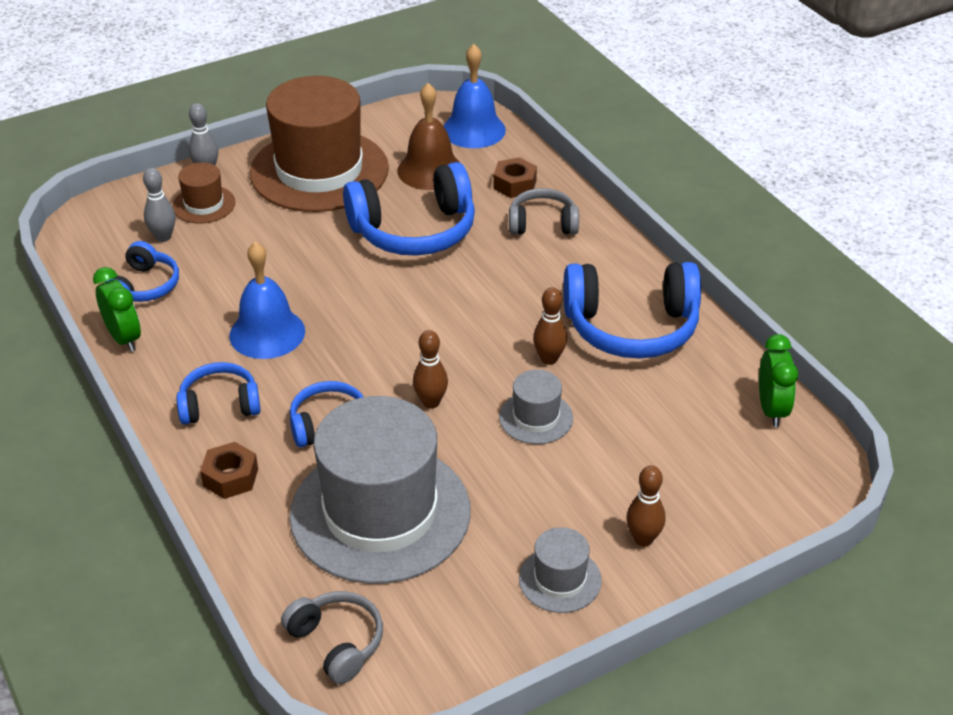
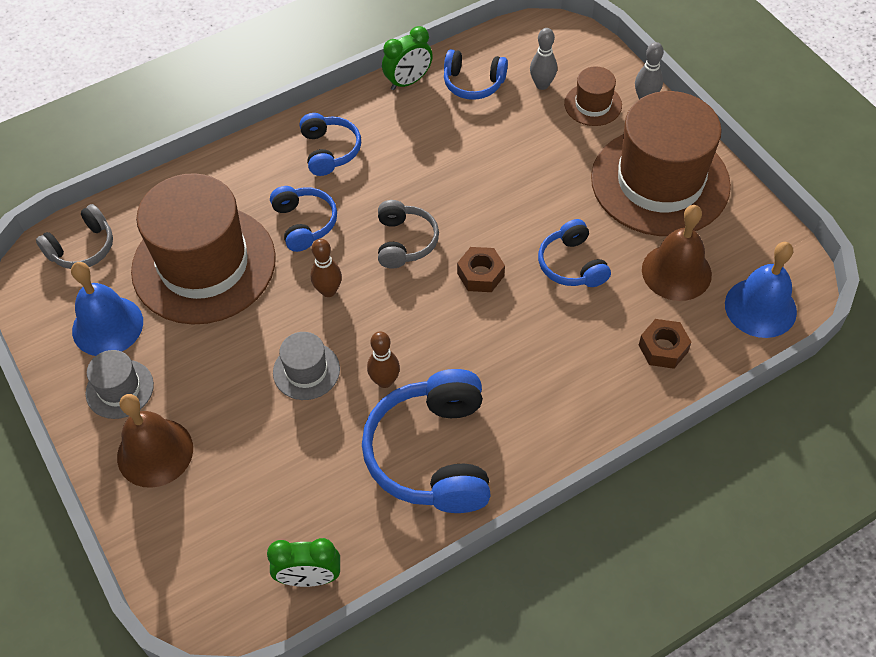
camera: 90 degrees right, 15 degrees up
brown nut [200,442,258,499] -> brown nut moved to [457,247,505,292]
blue bell [229,242,305,359] -> blue bell moved to [71,262,143,356]
grey hat [290,396,471,584] -> brown hat [131,173,276,324]
blue headphones [343,162,475,256] -> blue headphones [538,219,611,287], size x0.56
grey headphones [509,188,579,235] -> grey headphones moved to [378,200,439,269]
brown bowling pin [626,466,665,546] -> brown bell [117,394,193,488]

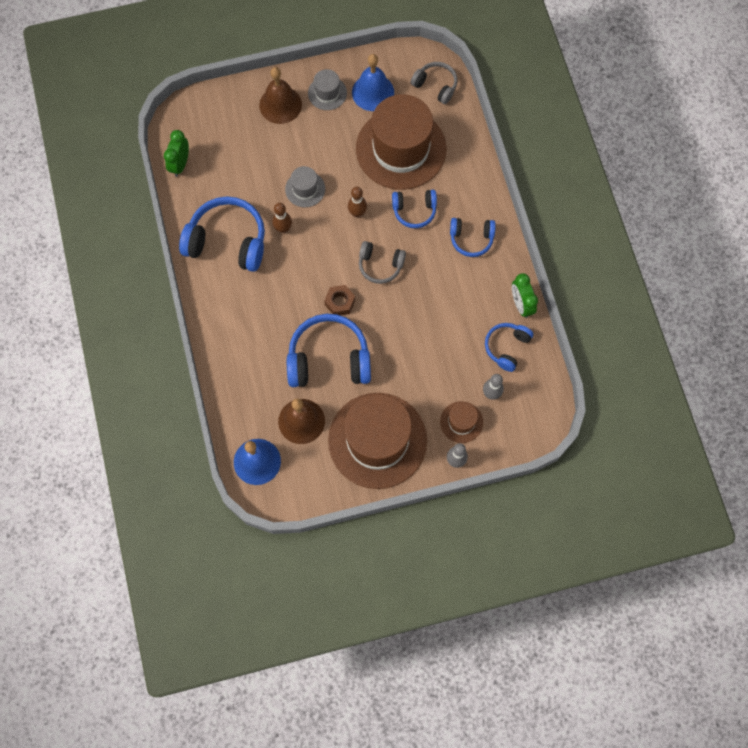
camera: 105 degrees right, 15 degrees up
grey headphones [36,204,113,269] -> grey headphones turned 150 degrees clockwise [411,62,457,104]
blue headphones [538,219,611,287] -> blue headphones [287,314,371,387], size x1.78
brown nut [639,319,691,369] -> none

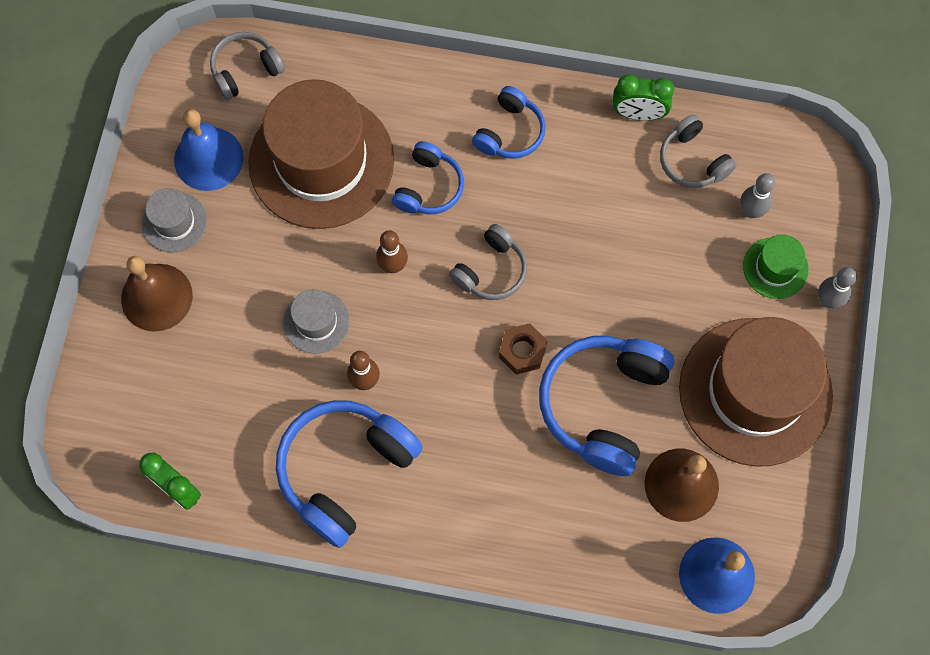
camera: 65 degrees left, 0 degrees up
brown hat [440,401,483,443] -> green hat [743,235,809,299]
blue headphones [485,323,533,372] -> grey headphones [660,114,737,188]

